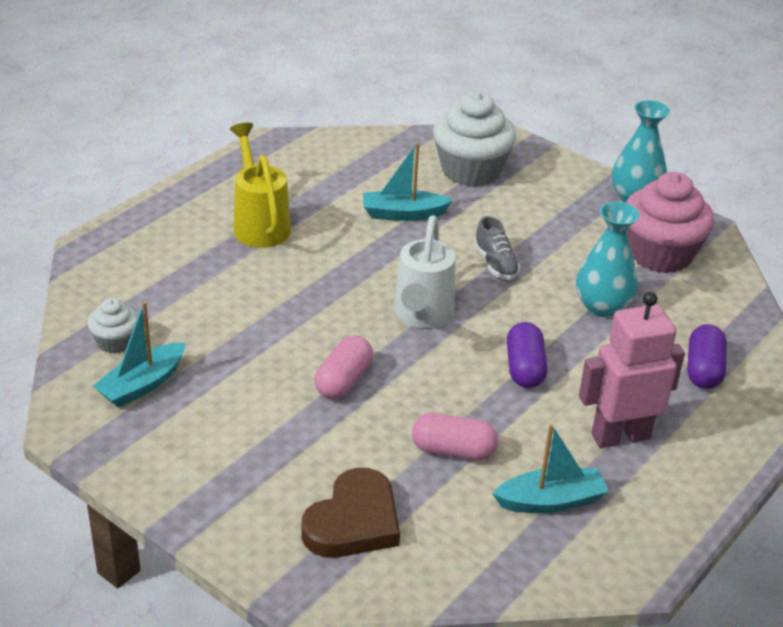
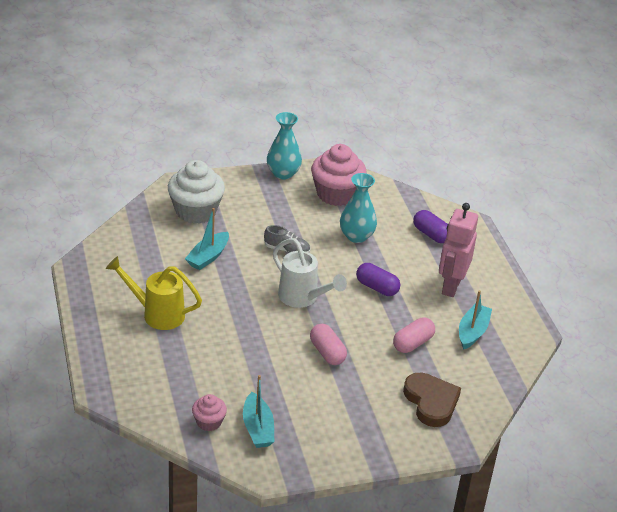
camera: 55 degrees left, 0 degrees up
white cupcake [88,298,138,354] -> pink cupcake [192,394,227,431]

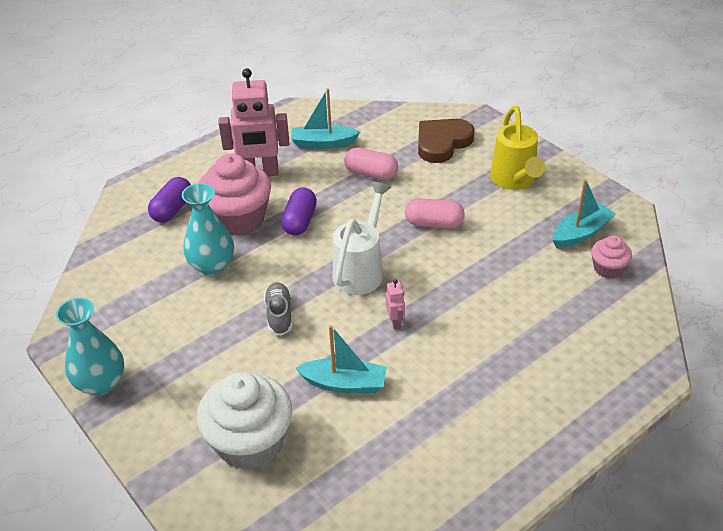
camera: 110 degrees left, 5 degrees up
yellow watering can [106,256,202,330] -> yellow watering can moved to [490,106,545,190]
pink capsule [310,324,347,365] -> pink capsule turned 60 degrees clockwise [405,198,465,228]
pink cupcake [311,144,366,206] -> pink cupcake moved to [199,153,271,236]
none -> pink robot [386,279,405,329]

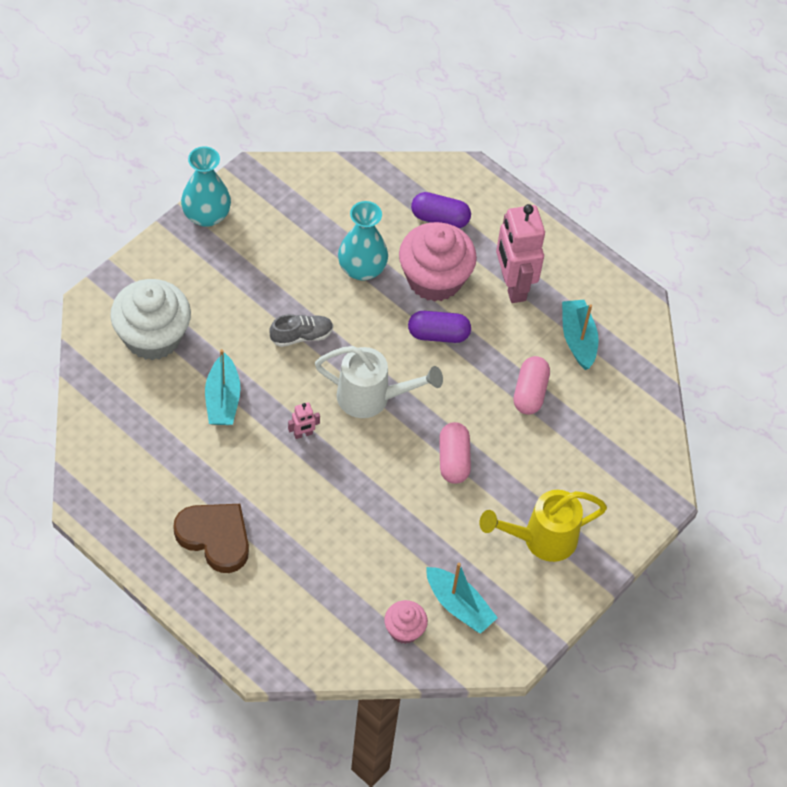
camera: 75 degrees right, 15 degrees up
brown heart [418,119,475,163] -> brown heart moved to [173,504,249,573]

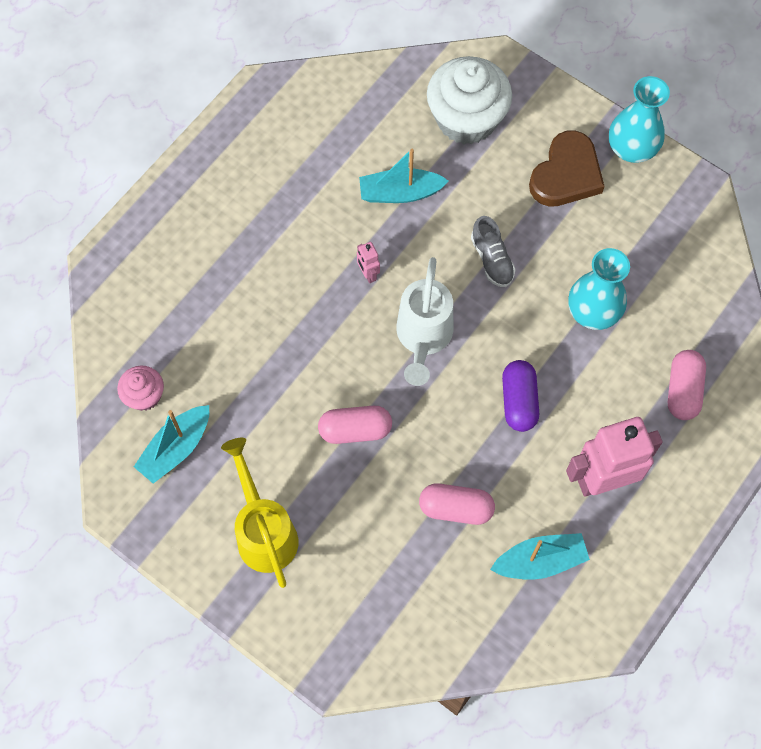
camera: 90 degrees right, 10 degrees up
brown heart [173,504,249,573] -> brown heart moved to [529,130,605,207]
pink cupcake [399,222,477,302] -> none
purple capsule [411,192,471,228] -> pink capsule [668,350,706,420]

